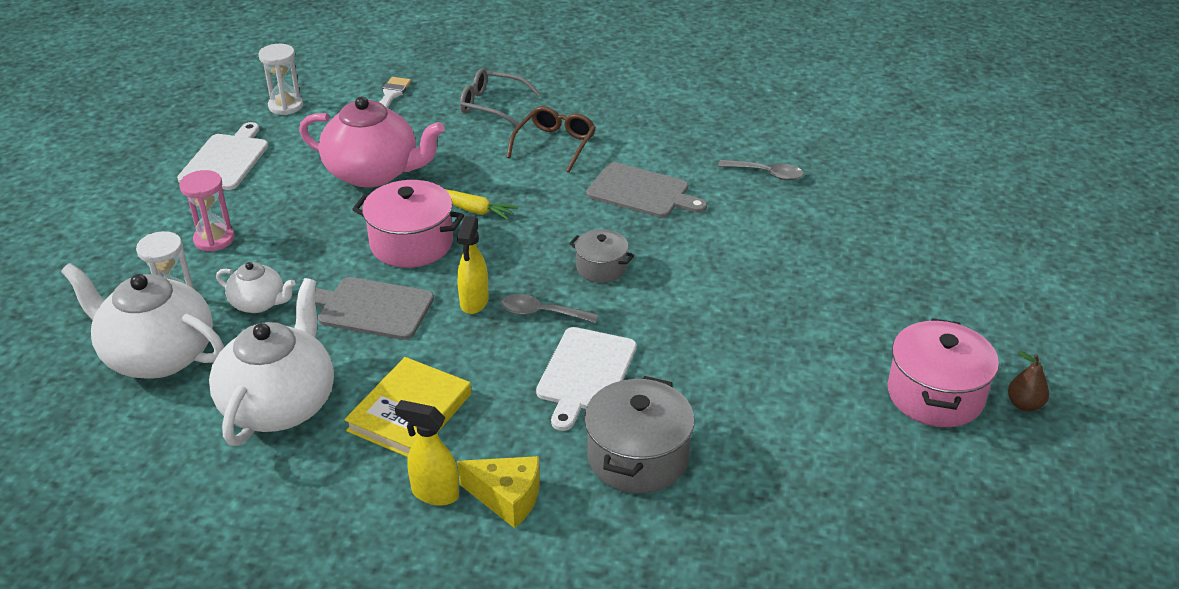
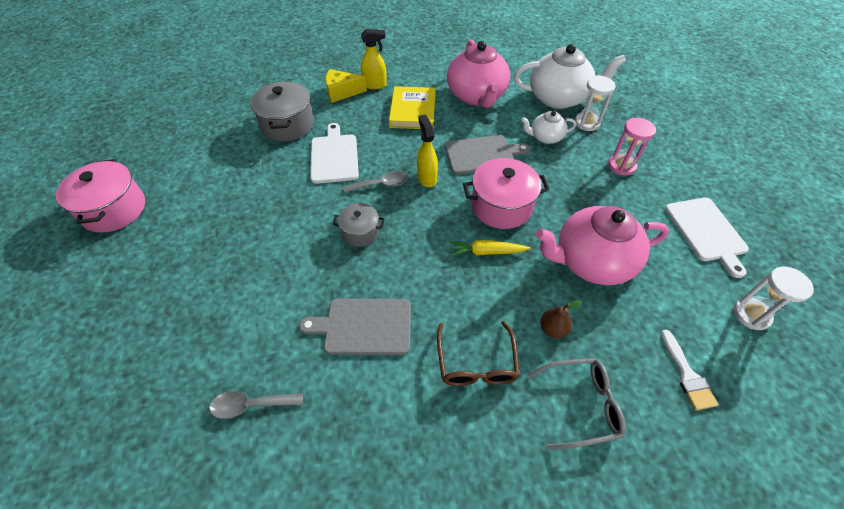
camera: 155 degrees right, 15 degrees up
white teapot [209,278,334,446] -> pink teapot [447,40,510,108]
brown pear [1008,351,1049,412] -> brown pear moved to [540,300,582,338]

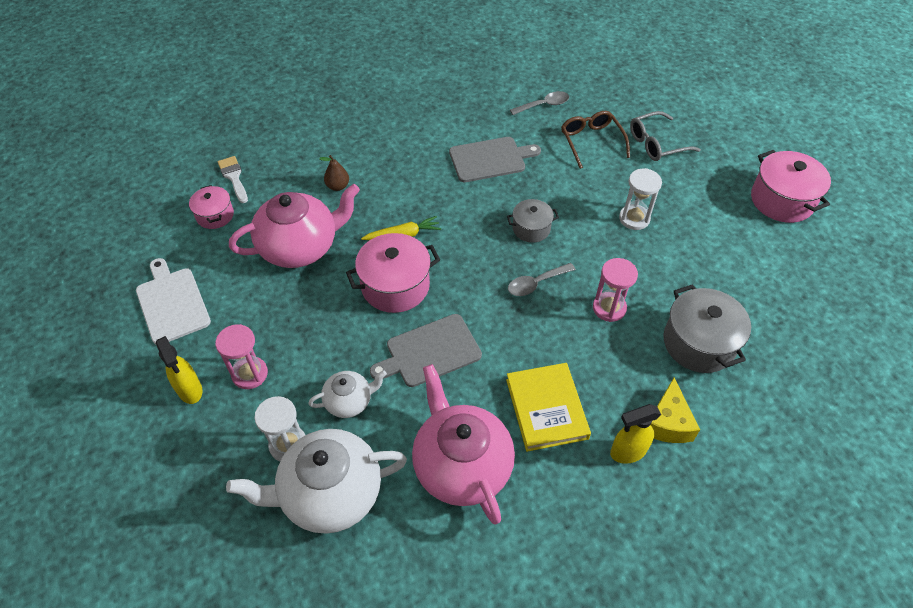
camera: 165 degrees right, 0 degrees up
white cutting board [311,123,359,184] -> pink hourglass [593,258,638,322]
yellow cheese [326,69,367,103] -> yellow cheese turned 120 degrees clockwise [651,377,700,443]
yellow spray bottle [417,115,438,187] -> yellow spray bottle moved to [156,336,202,404]
brown glasses [437,321,520,386] -> brown glasses moved to [561,111,630,169]
grey glasses [527,358,626,450] -> grey glasses moved to [630,111,701,161]
white hourglass [734,267,814,330] -> white hourglass moved to [619,168,662,230]
none -> pink pot [189,185,234,229]

